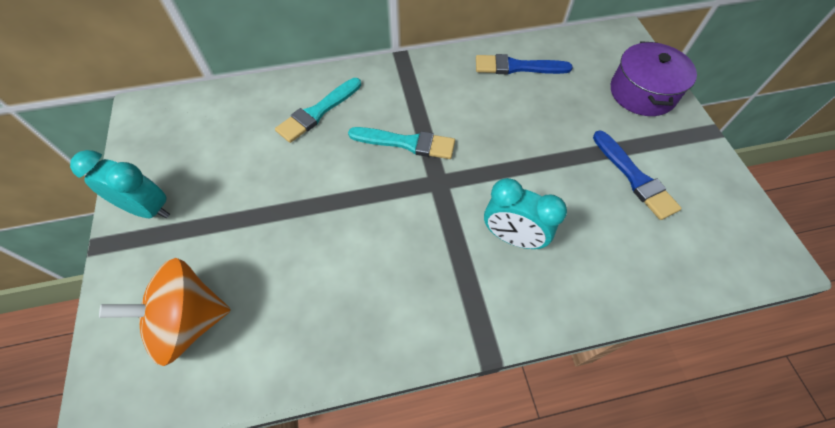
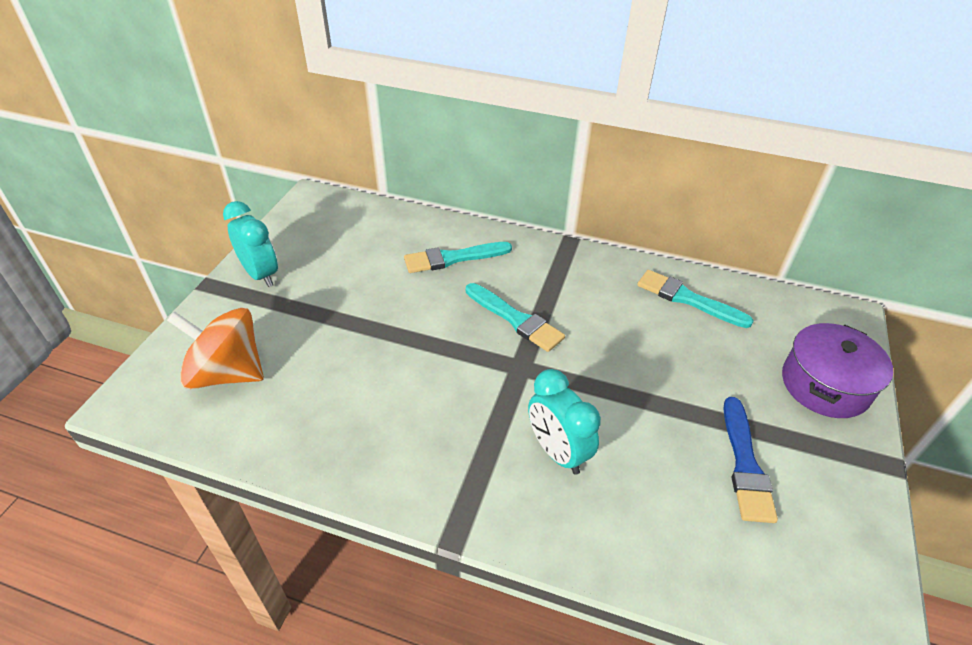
camera: 30 degrees right, 15 degrees down
blue brush [476,54,573,75] -> turquoise brush [637,270,753,328]

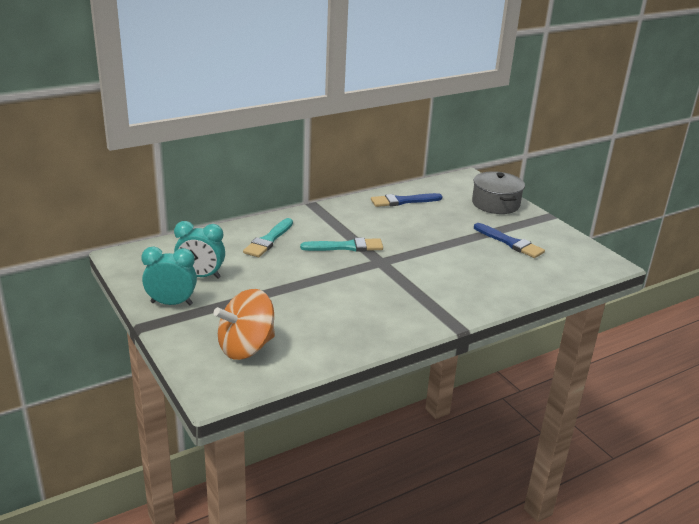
camera: 50 degrees left, 15 degrees down
turquoise clock [528,369,601,475] -> turquoise clock moved to [174,221,225,279]
turquoise brush [637,270,753,328] -> blue brush [371,193,442,207]
purple pot [782,323,894,418] -> grey pot [472,171,525,214]

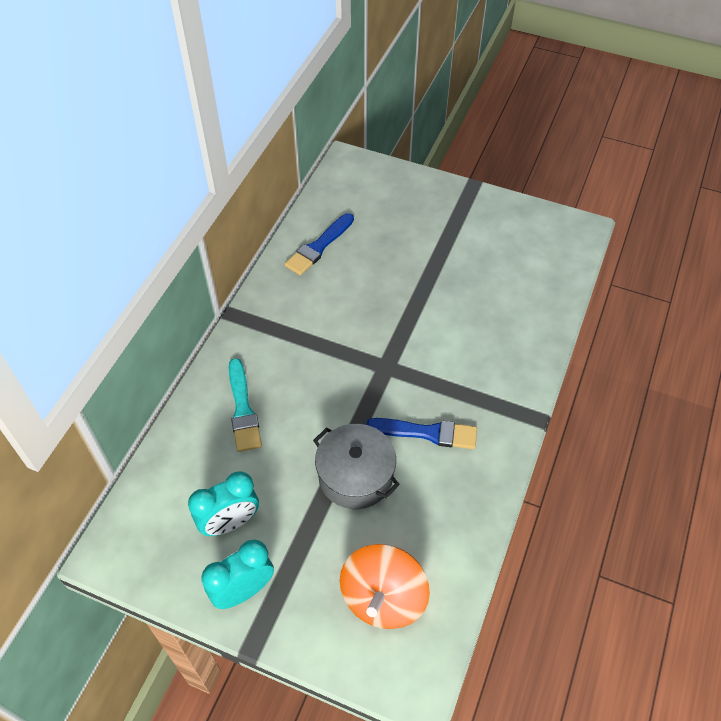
camera: 35 degrees left, 25 degrees up
turquoise brush [300,238,383,252] -> none
grey pot [472,171,525,214] -> grey pot moved to [313,424,400,509]
blue brush [474,223,545,258] -> blue brush moved to [367,418,477,449]

